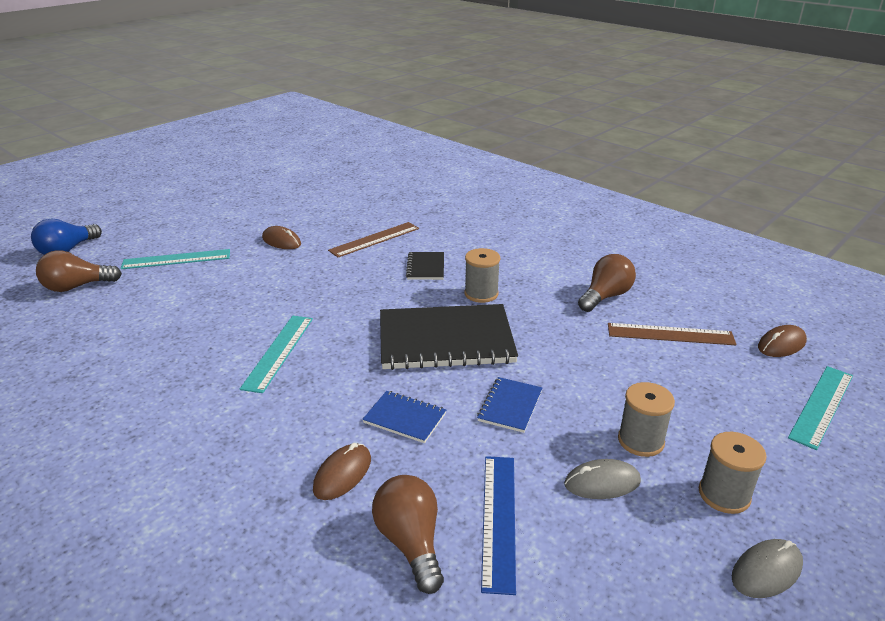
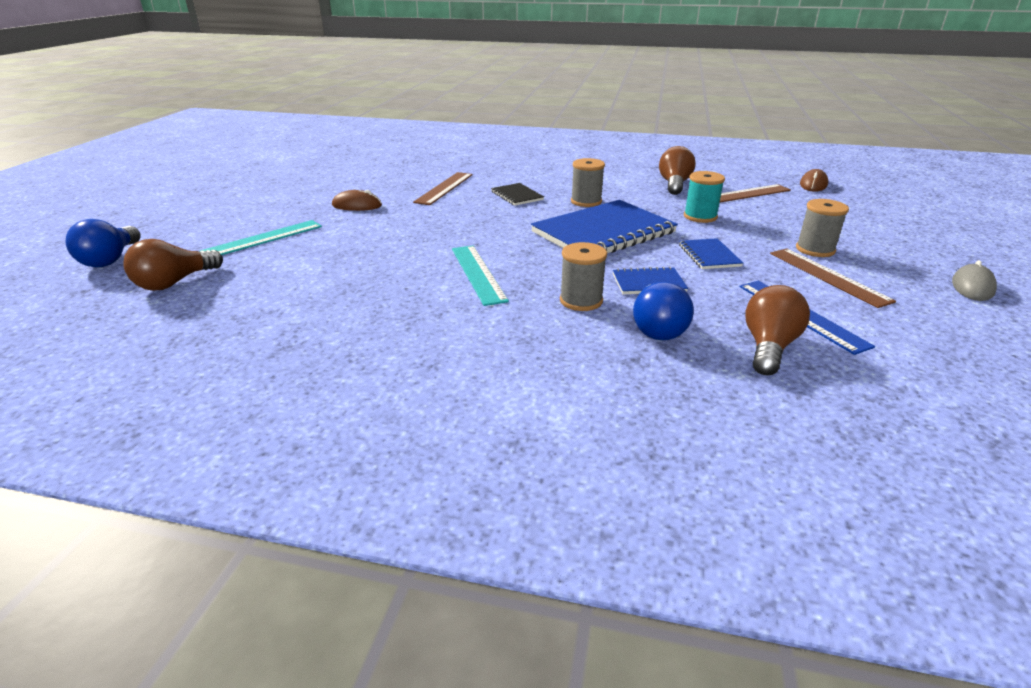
camera: 30 degrees left, 0 degrees up
brown mouse [313,443,371,500] -> blue light bulb [633,282,694,340]
brown light bulb [372,475,444,594] -> brown light bulb turned 75 degrees clockwise [745,285,810,376]
black notebook [380,304,518,370] -> blue notebook [531,200,678,253]
grey mouse [564,459,641,499] -> brown ruler [770,248,896,308]
grey spool [699,432,767,514] -> grey spool moved to [560,242,607,311]
turquoise ruler [788,366,853,450] -> none
none -> turquoise spool [684,171,725,223]

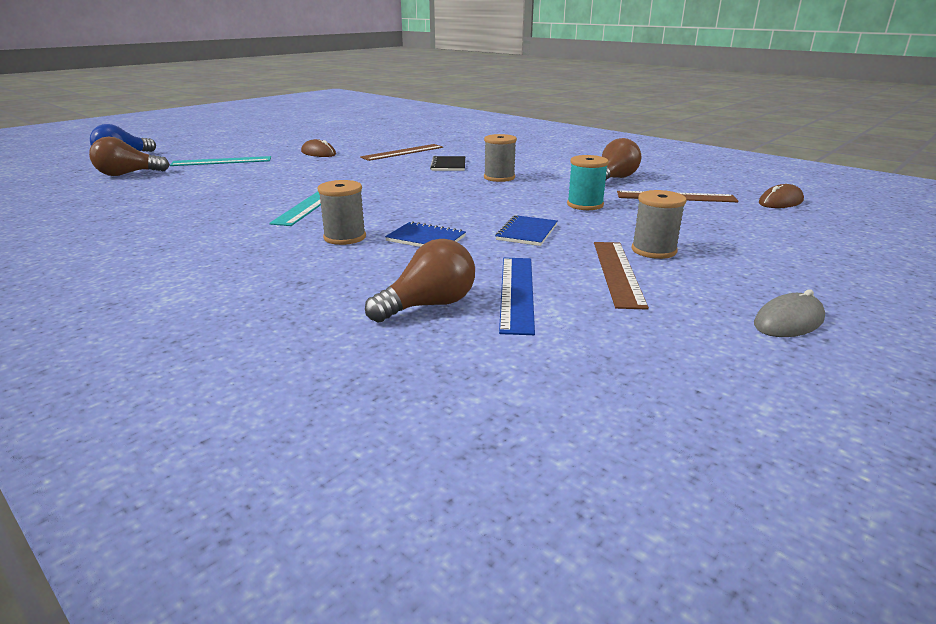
camera: 30 degrees right, 5 degrees down
blue notebook [531,200,678,253] -> none
blue light bulb [633,282,694,340] -> none

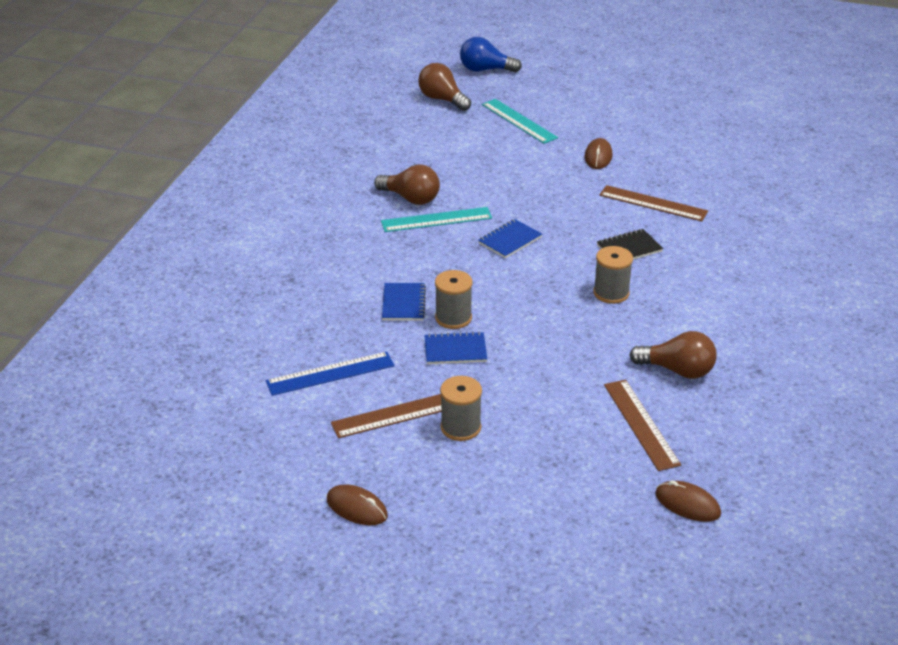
camera: 65 degrees right, 10 degrees up
grey spool [317,180,366,245] -> grey spool moved to [435,270,472,329]
brown light bulb [365,239,475,322] -> brown light bulb moved to [374,164,440,205]
turquoise spool [567,155,609,210] -> none
grey mouse [754,289,825,337] -> brown mouse [327,484,388,525]
none -> blue notebook [478,219,542,258]

